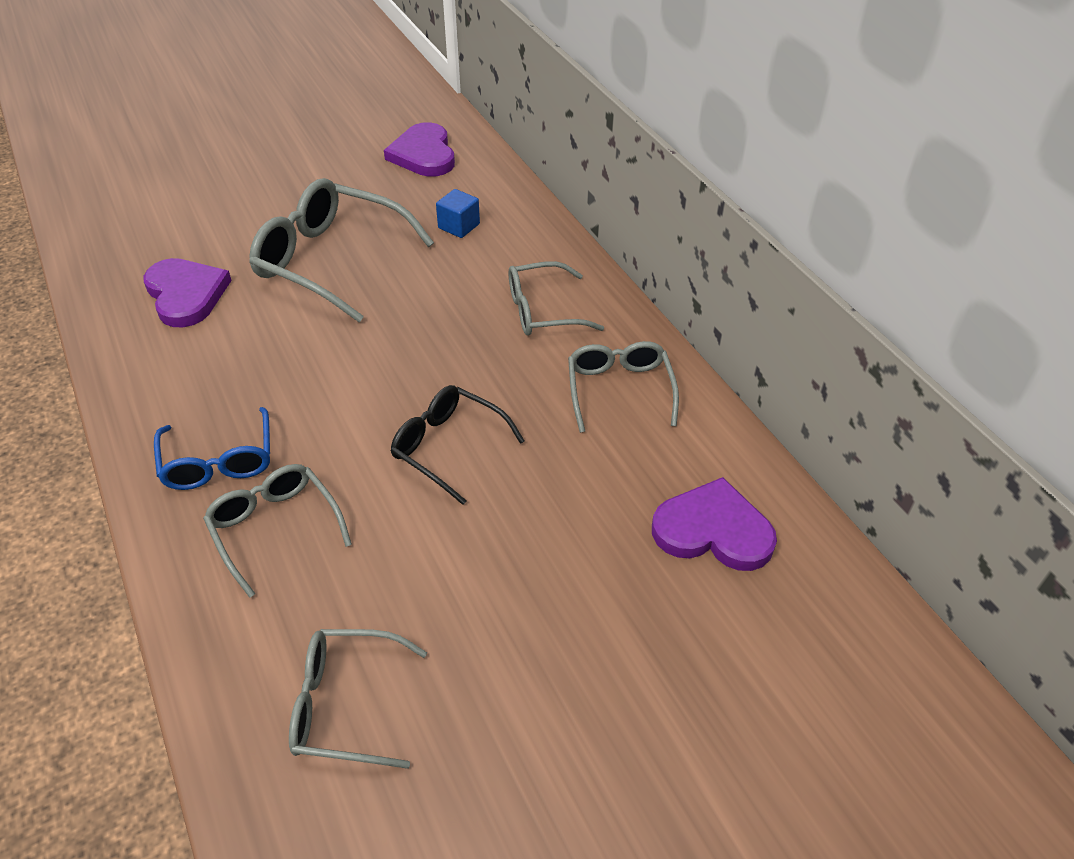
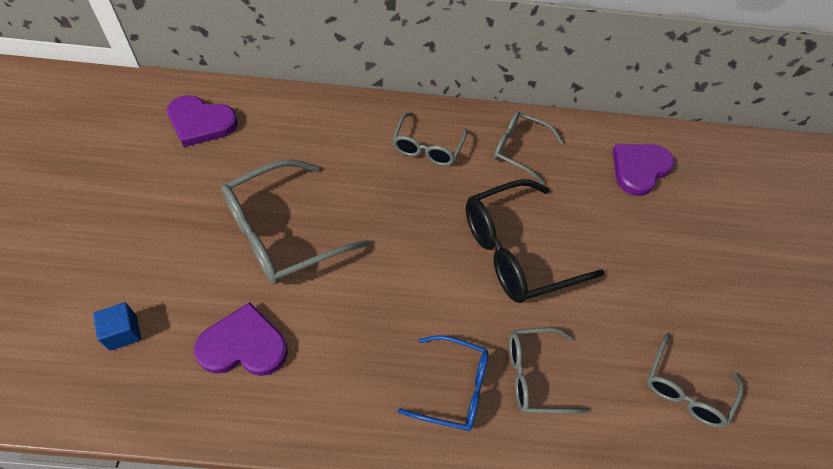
camera: 65 degrees left, 10 degrees up
black glasses [391,385,525,505] -> black glasses [466,179,605,303], size x1.65
blue cube [436,189,480,238] -> blue cube moved to [93,303,141,351]

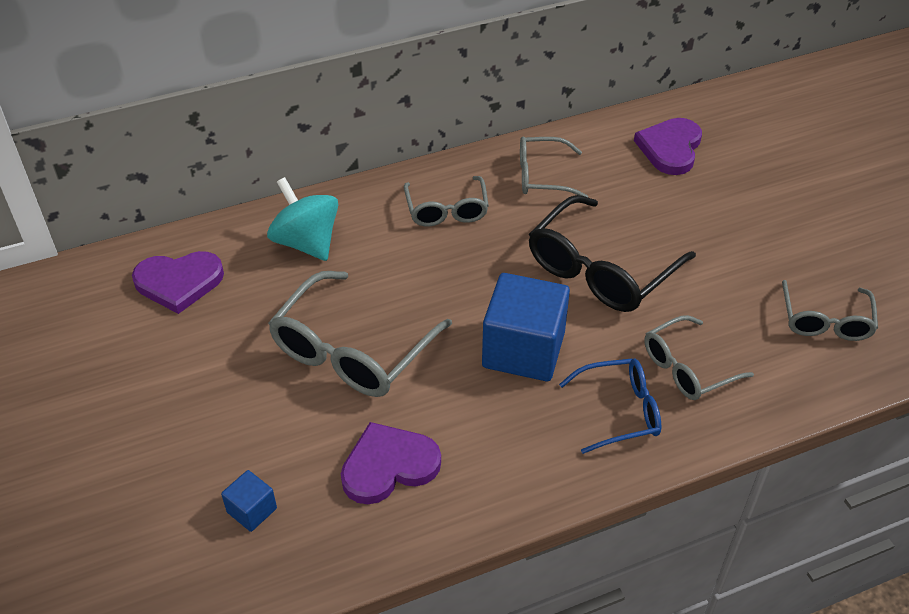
camera: 20 degrees left, 10 degrees down
none -> turquoise spinning top [267,177,338,261]
none -> blue cube [482,273,570,381]

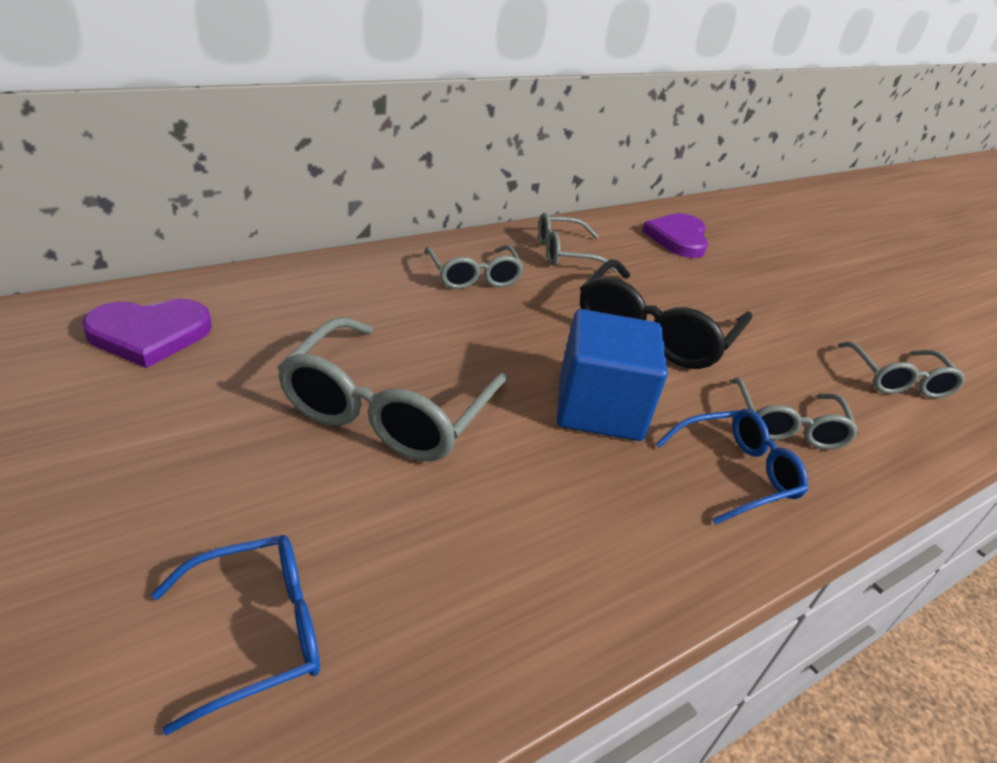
camera: 15 degrees left, 10 degrees down
blue cube [221,470,277,532] -> blue glasses [151,535,320,736]
turquoise spinning top [267,177,338,261] -> none
purple heart [341,422,441,504] -> none
grey glasses [644,315,754,400] -> grey glasses turned 45 degrees counterclockwise [731,378,859,450]

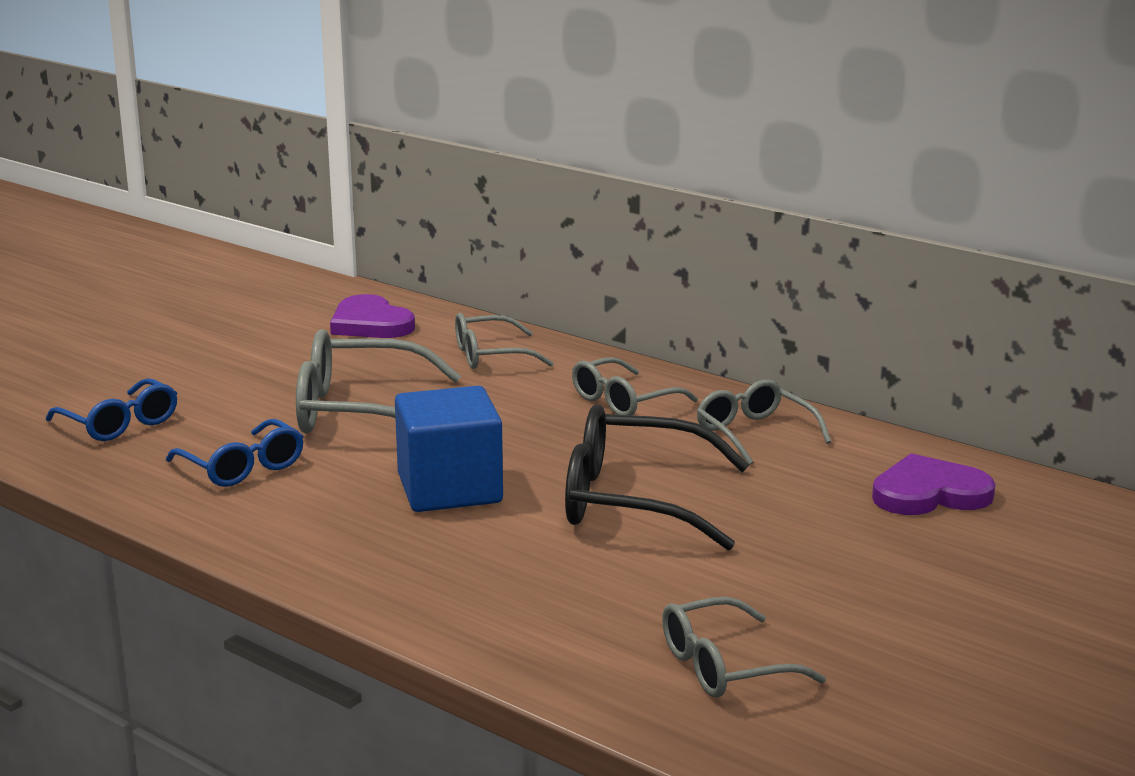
camera: 75 degrees right, 15 degrees down
blue glasses [656,409,808,525] -> blue glasses moved to [166,419,304,487]
grey glasses [731,378,859,450] -> grey glasses moved to [455,313,554,369]

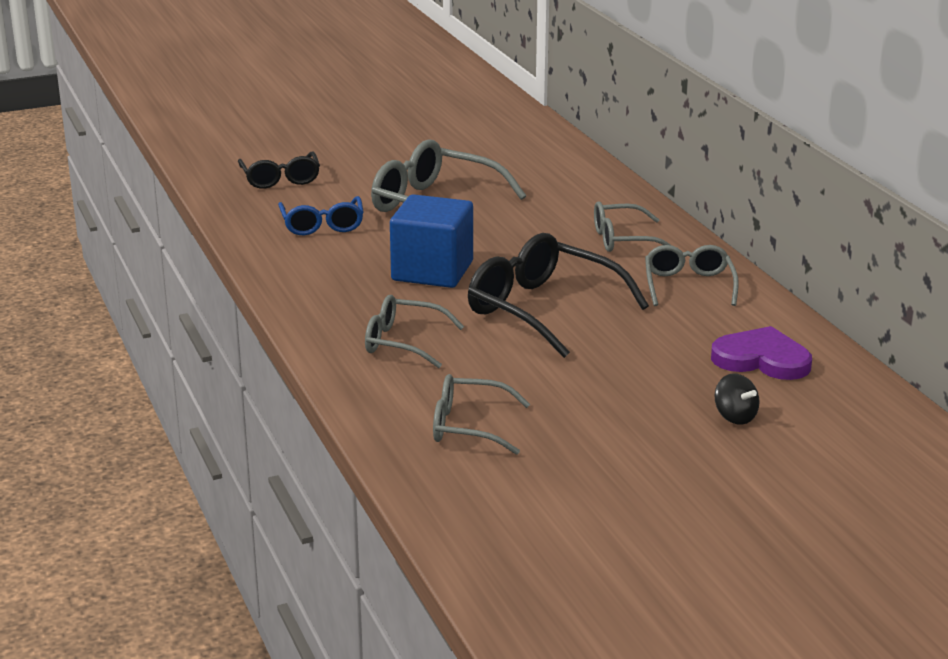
camera: 30 degrees right, 5 degrees up
blue glasses [46,378,177,441] -> black glasses [238,151,320,189]
purple heart [330,294,415,338] -> none
grey glasses [455,313,554,369] -> grey glasses moved to [365,295,464,368]
none -> black spinning top [714,373,760,425]

